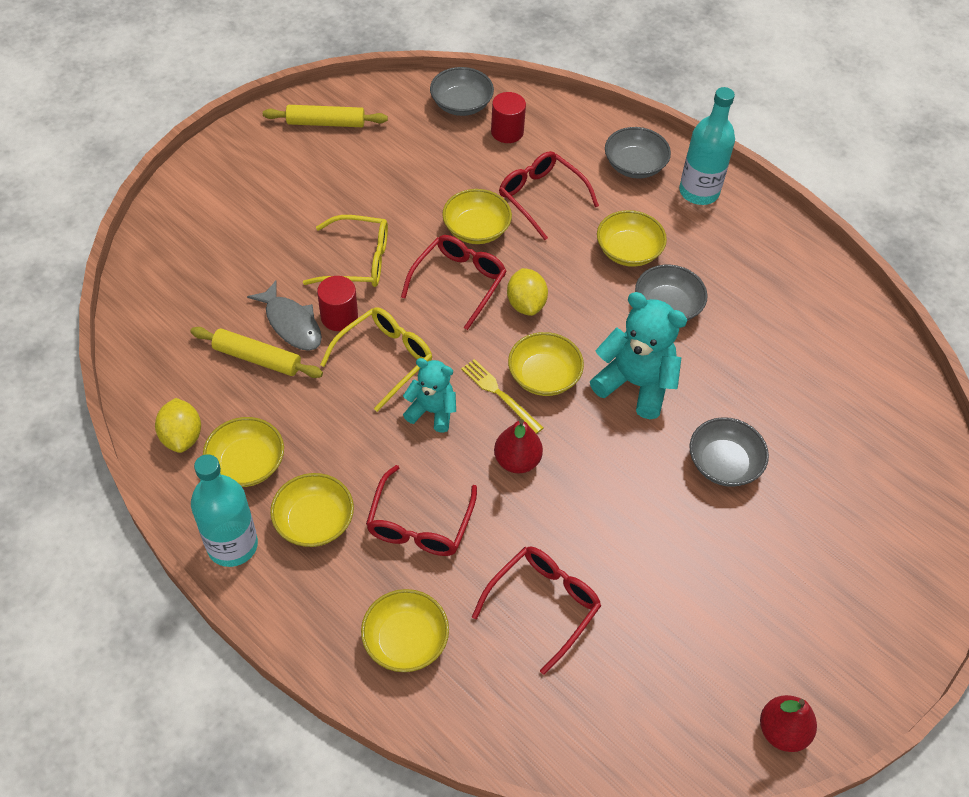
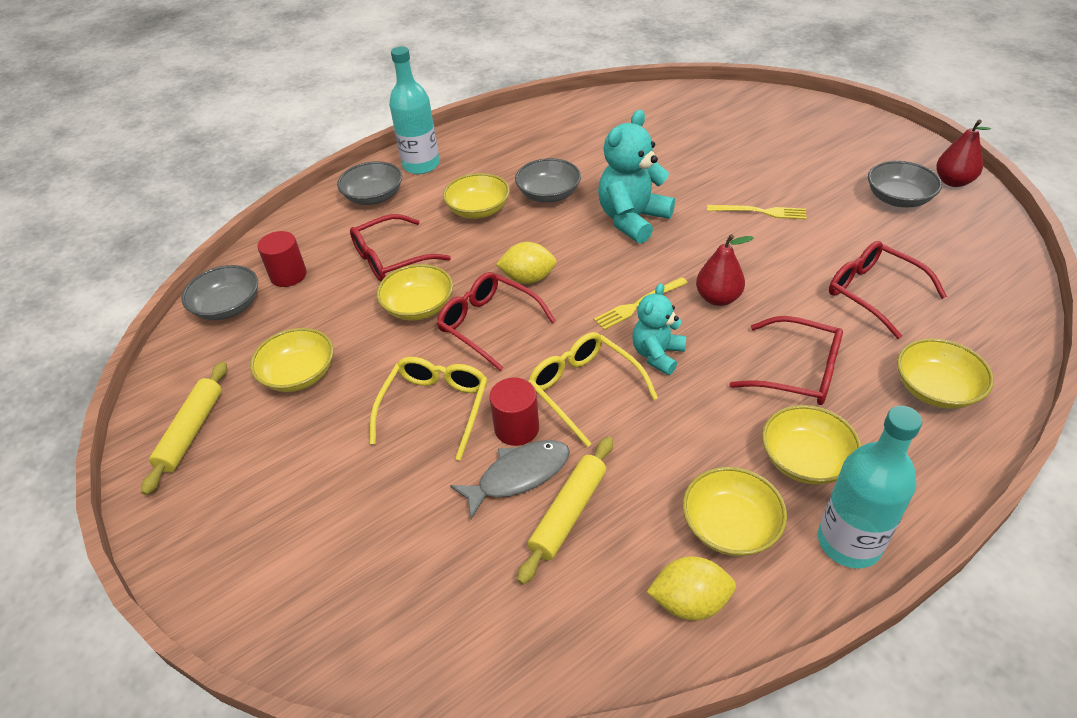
camera: 75 degrees left, 10 degrees down
yellow bowl [508,332,584,396] -> yellow bowl moved to [250,328,334,392]
grey bowl [690,417,769,487] -> grey bowl moved to [868,161,942,207]
none -> yellow fork [707,205,807,219]

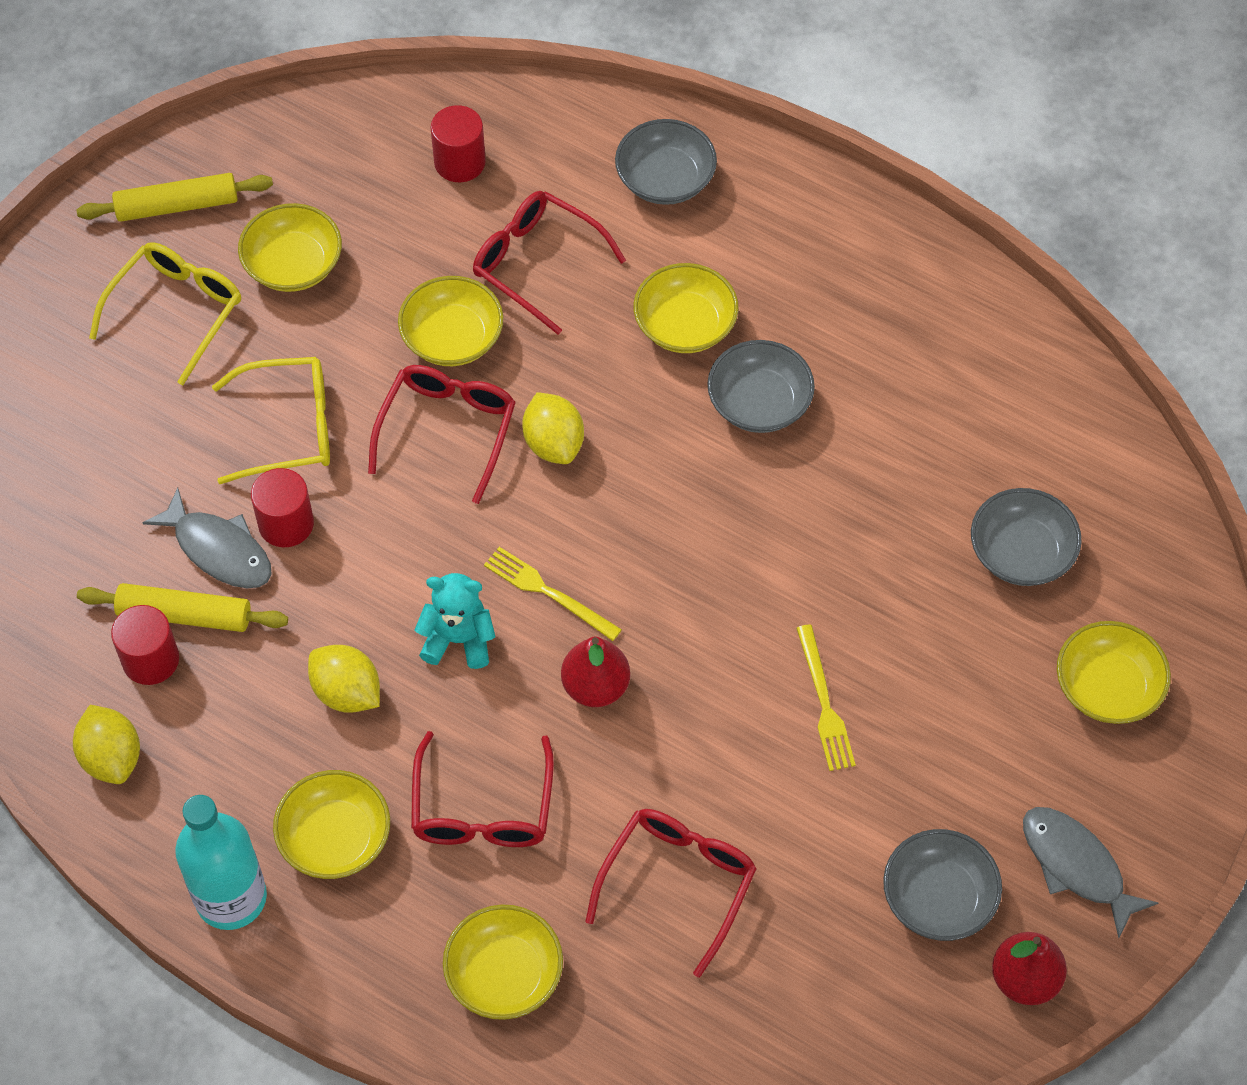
camera: 65 degrees right, 15 degrees up
grey bowl [181,265,258,320] -> grey bowl moved to [971,488,1082,586]
turquoise bottle [389,46,440,174] -> none
yellow glasses [529,332,658,447] -> yellow glasses moved to [89,242,241,385]
turquoise teddy bear [598,110,675,244] -> none
yellow bowl [683,467,787,556] -> yellow bowl moved to [1057,621,1171,724]
none -> red cylinder [111,605,179,685]
none -> yellow lemon [308,645,380,712]
none -> grey fish [1023,807,1158,938]

